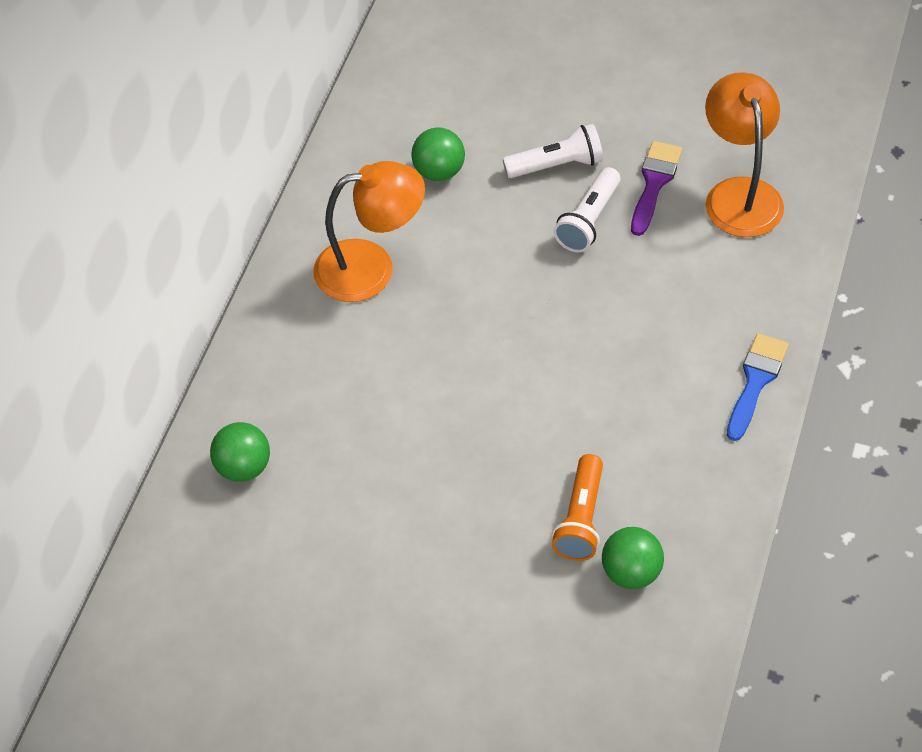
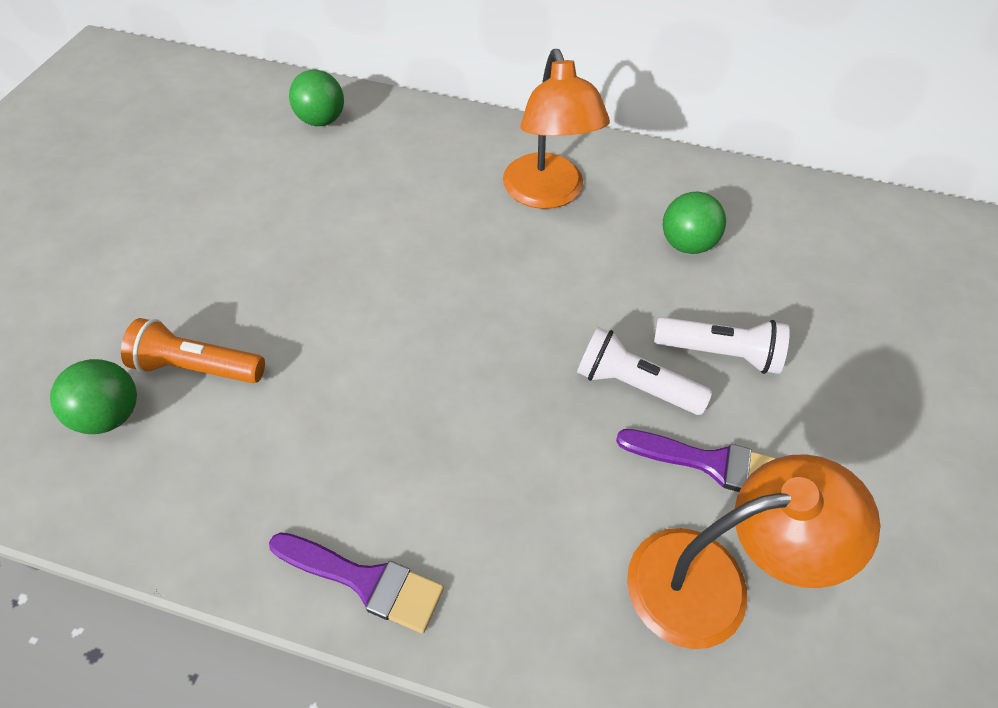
camera: 85 degrees right, 0 degrees up
white flashlight [503,124,603,178] -> white flashlight turned 60 degrees counterclockwise [654,317,790,374]
blue brush [727,333,789,441] -> purple brush [269,532,444,634]

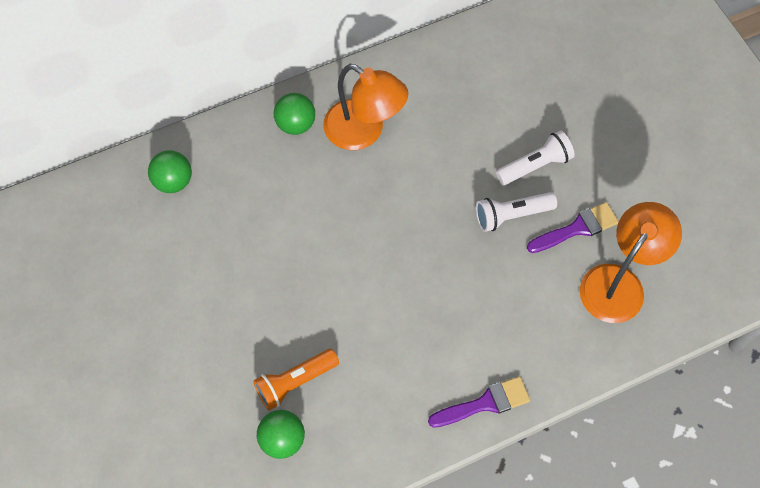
camera: 40 degrees left, 10 degrees up
green ball [663,191,726,254] -> green ball moved to [274,93,315,135]

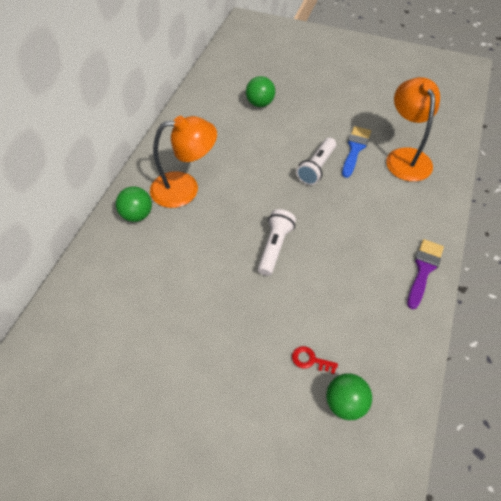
camera: 45 degrees left, 10 degrees down
green ball [148,150,192,193] -> green ball moved to [246,76,275,107]
orange flashlight [253,349,339,410] -> red key [292,346,338,374]
white flashlight [496,130,575,185] -> white flashlight moved to [258,209,296,276]
purple brush [527,202,619,253] -> blue brush [342,126,371,178]

